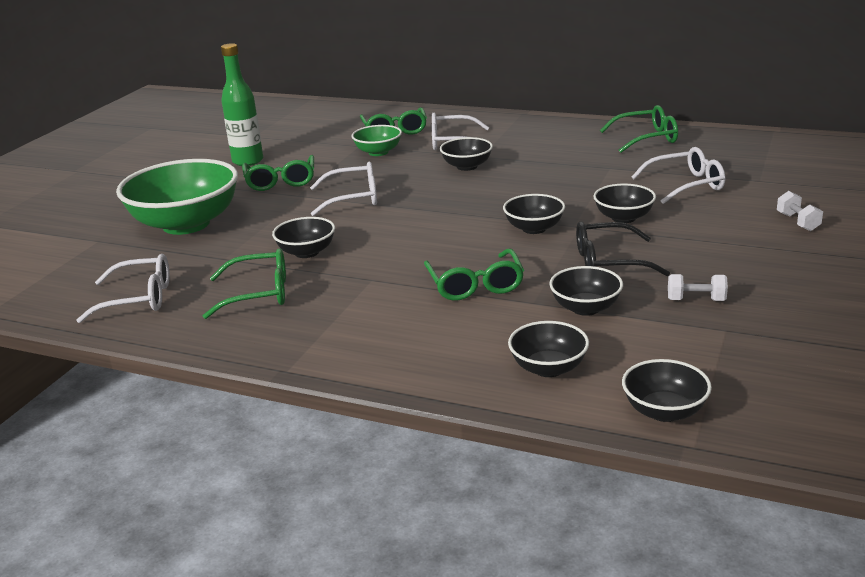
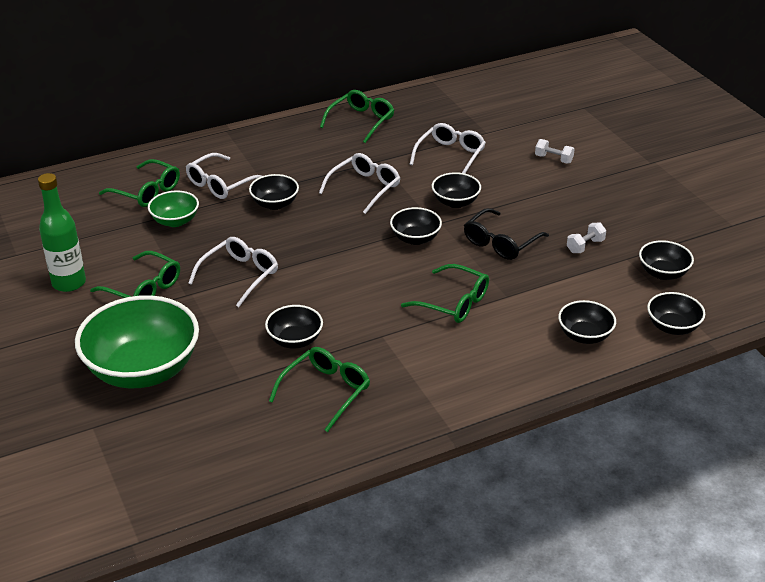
camera: 50 degrees left, 10 degrees up
white glasses [76,254,170,323] -> white glasses moved to [319,153,400,214]
black bowl [549,266,623,316] -> black bowl moved to [639,240,694,280]

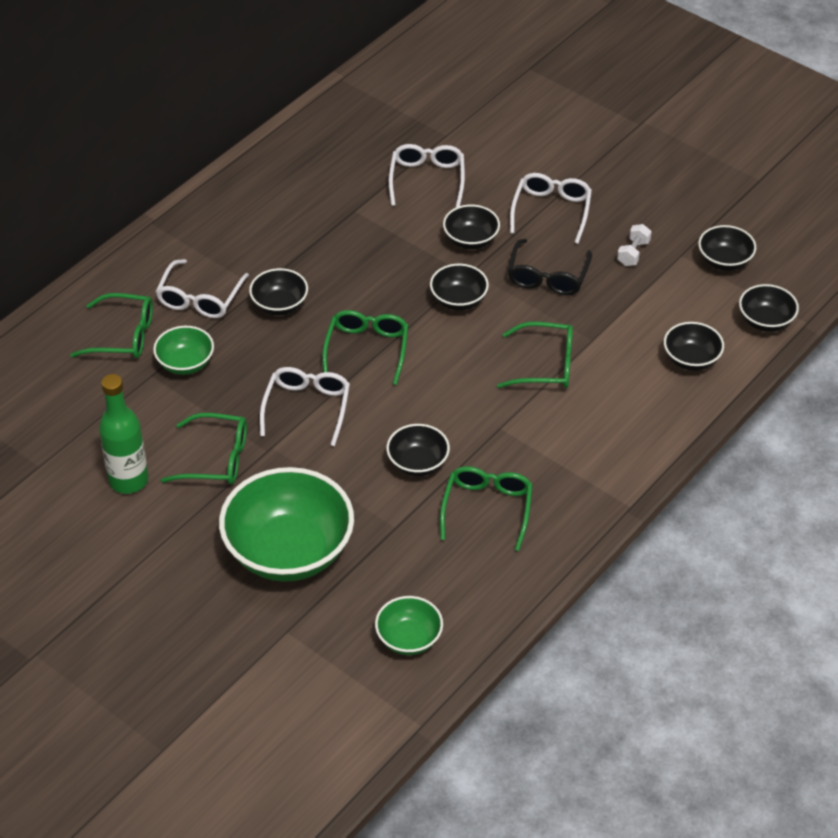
camera: 25 degrees left, 10 degrees up
white glasses [319,153,400,214] -> white glasses moved to [510,173,592,244]
green glasses [320,90,394,143] -> green glasses moved to [322,310,408,385]
white dumbbell [535,139,575,164] -> none
none -> green bowl [375,596,443,655]

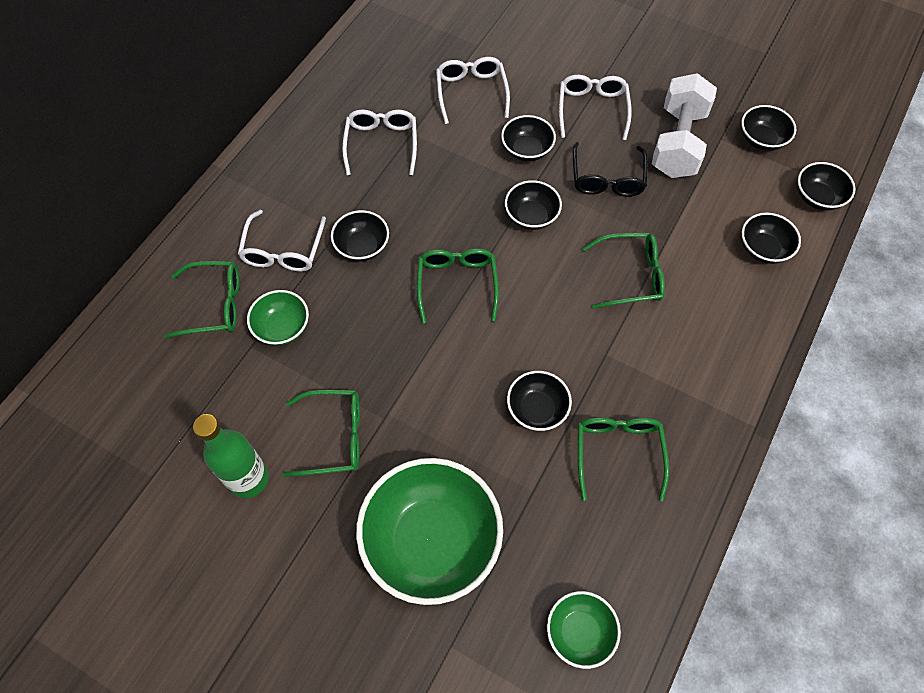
camera: 10 degrees left, 15 degrees up
white glasses [260,367,350,446] -> white glasses moved to [342,110,417,175]
white dumbbell [617,224,652,266] -> white dumbbell [652,73,717,178], size x2.37

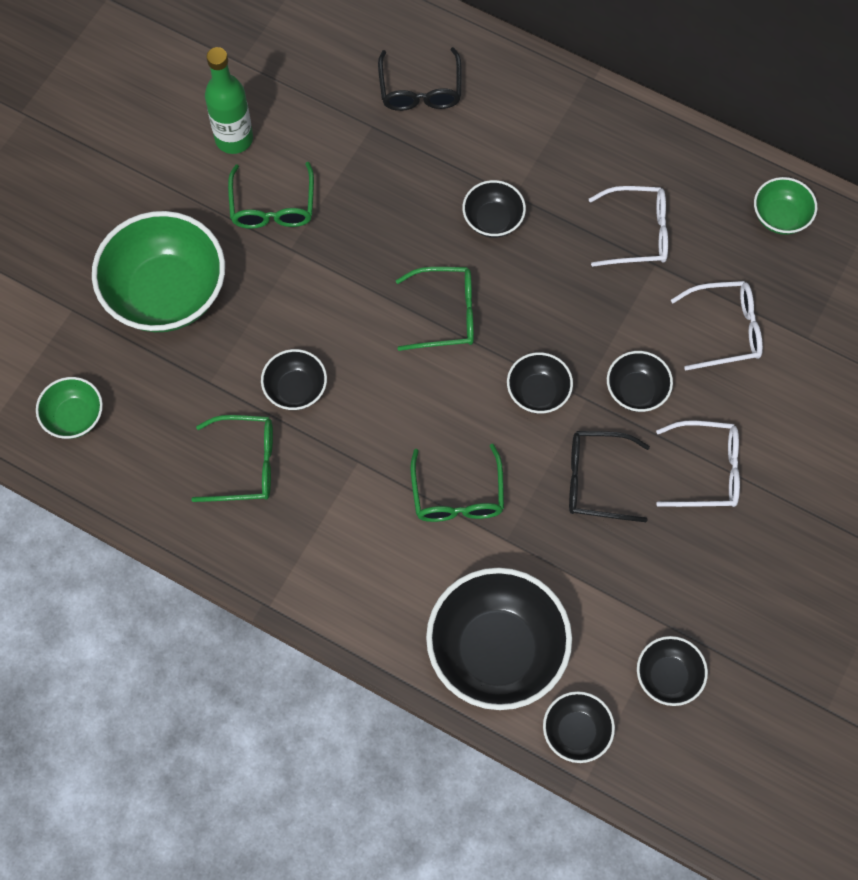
camera: 90 degrees right, 5 degrees up
green glasses [164,261,239,338] -> black glasses [378,47,461,111]
white glasses [238,210,326,272] -> none
green bowl [247,290,309,345] -> green bowl moved to [754,177,817,235]
white dumbbell [652,73,717,178] -> none
black bowl [742,213,801,264] -> black bowl [426,568,572,710], size x2.03

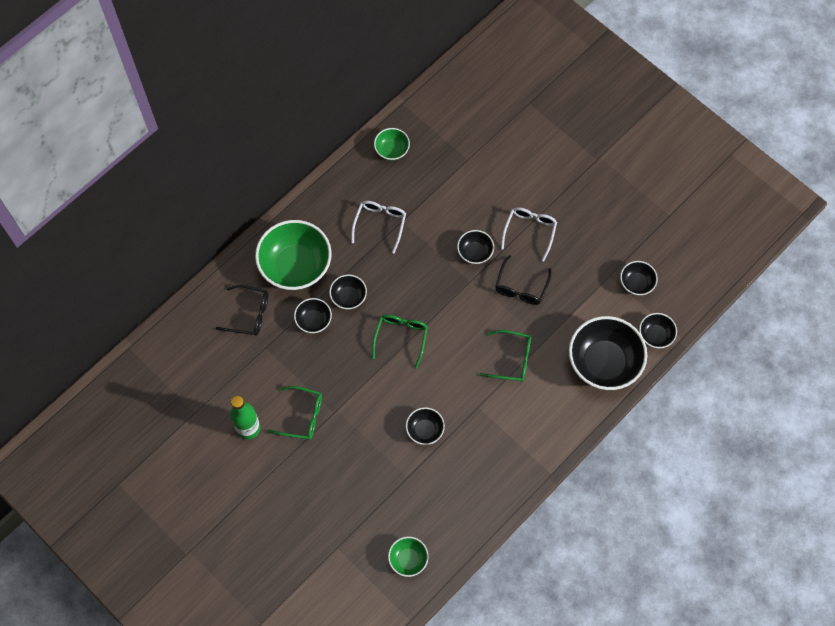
camera: 75 degrees left, 0 degrees up
green bowl [92,211,225,332] -> green bowl moved to [255,220,332,290]
green glasses [191,415,273,502] -> none
black bowl [507,352,573,414] -> black bowl moved to [294,298,332,333]
white glasses [671,281,763,371] -> none

